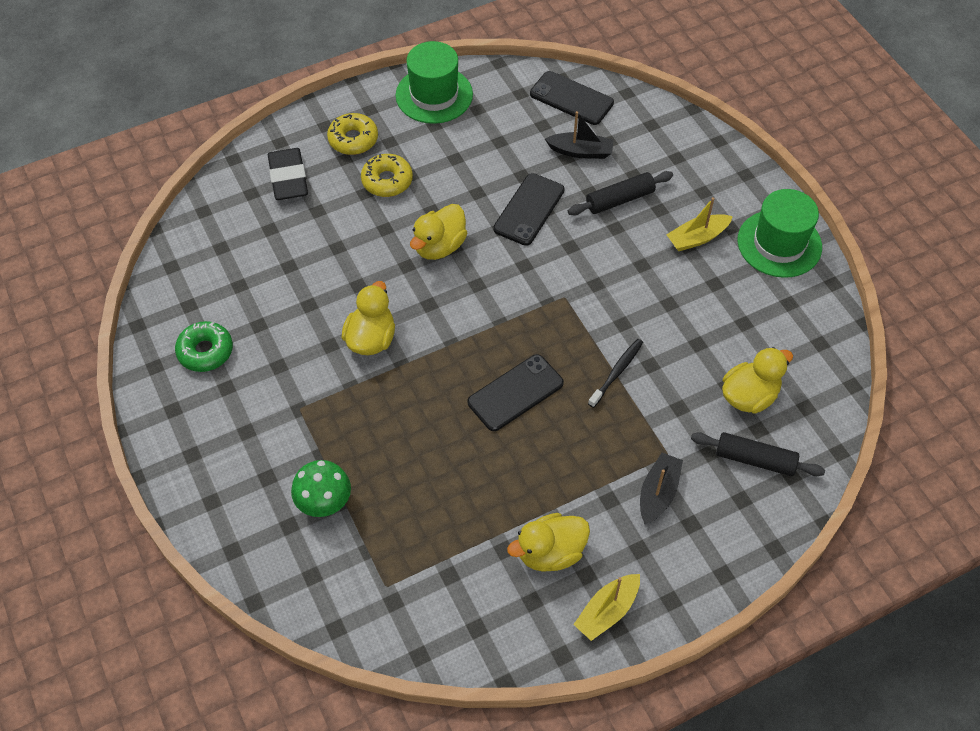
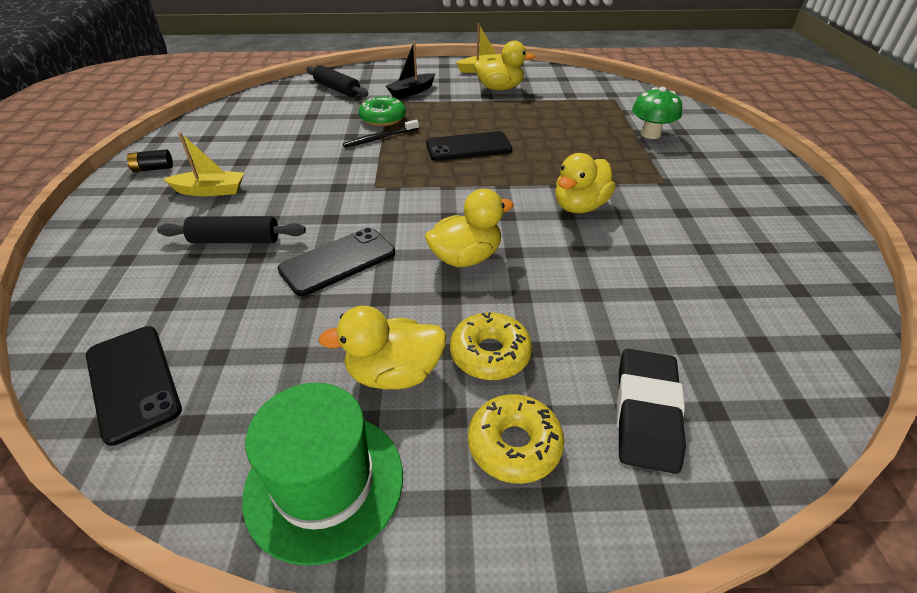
camera: 155 degrees left, 15 degrees down
green donut [175,321,233,372] -> green donut moved to [359,97,406,126]
black boat [545,111,614,159] -> none
yellow duck [722,347,793,414] -> yellow duck moved to [318,306,447,390]
green hat [737,189,822,278] -> black battery [126,149,173,172]

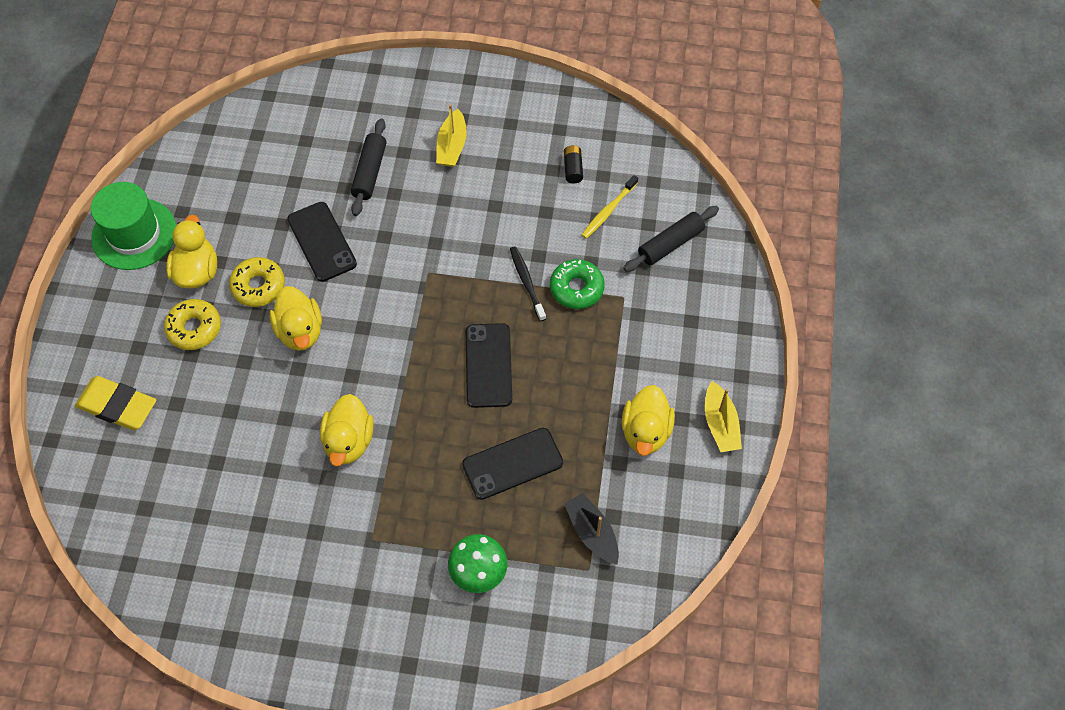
camera: 100 degrees right, 20 degrees up
black phone [86,326,182,446] -> black phone moved to [462,428,563,500]
black battery [126,149,173,172] -> black battery moved to [564,145,583,184]
black boat [386,42,436,99] -> black boat moved to [564,493,619,565]
yellow donut [468,394,564,484] -> yellow donut moved to [229,257,285,307]
yellow duck [555,153,616,213] -> yellow duck turned 135 degrees counterclockwise [320,394,374,466]
black eraser [617,349,686,474] -> yellow eraser [75,376,156,430]
none -> yellow toothbrush [582,175,638,239]

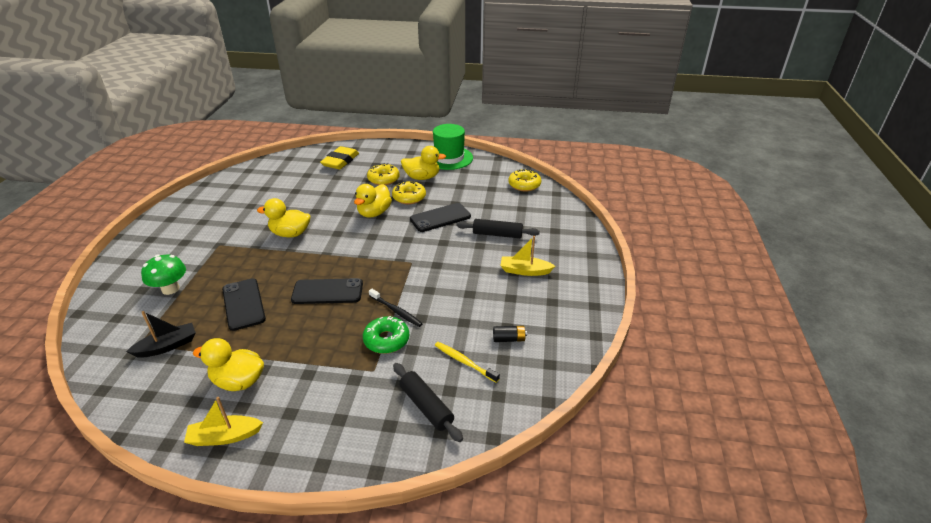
camera: 90 degrees right, 25 degrees down
yellow duck [270,286,322,351] -> yellow duck turned 45 degrees counterclockwise [354,184,392,218]
black toothbrush [510,246,546,321] -> black toothbrush turned 60 degrees clockwise [369,289,423,327]
none -> yellow donut [508,169,541,191]

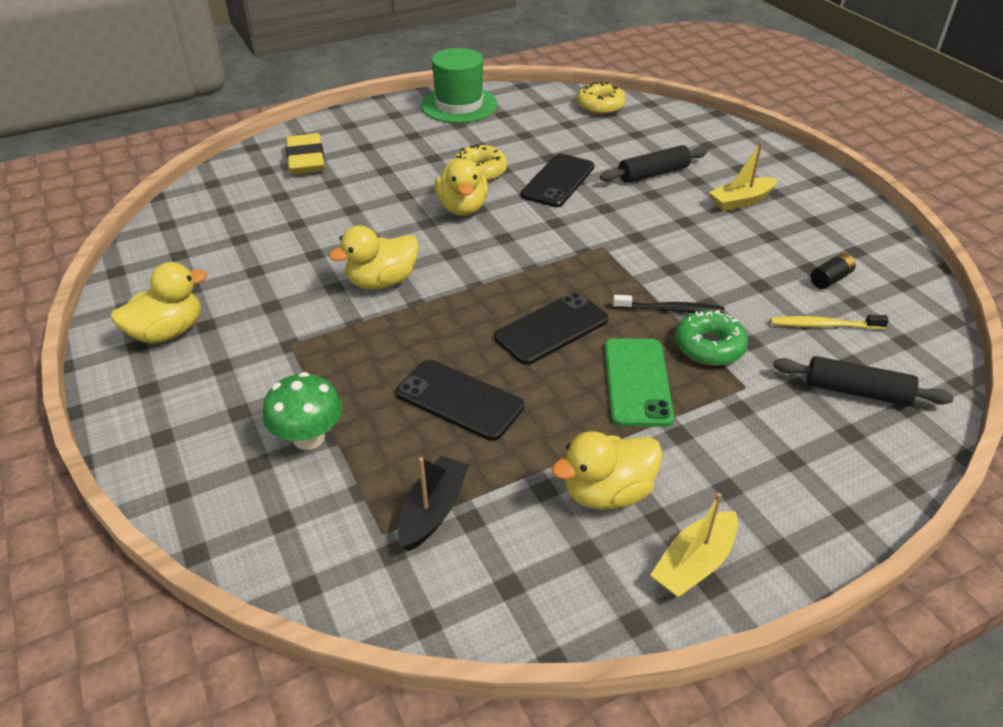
camera: 35 degrees left, 5 degrees up
yellow donut [367,163,400,185] -> none
yellow duck [401,146,446,180] -> yellow duck moved to [110,262,207,344]
none -> green phone [605,338,674,427]

